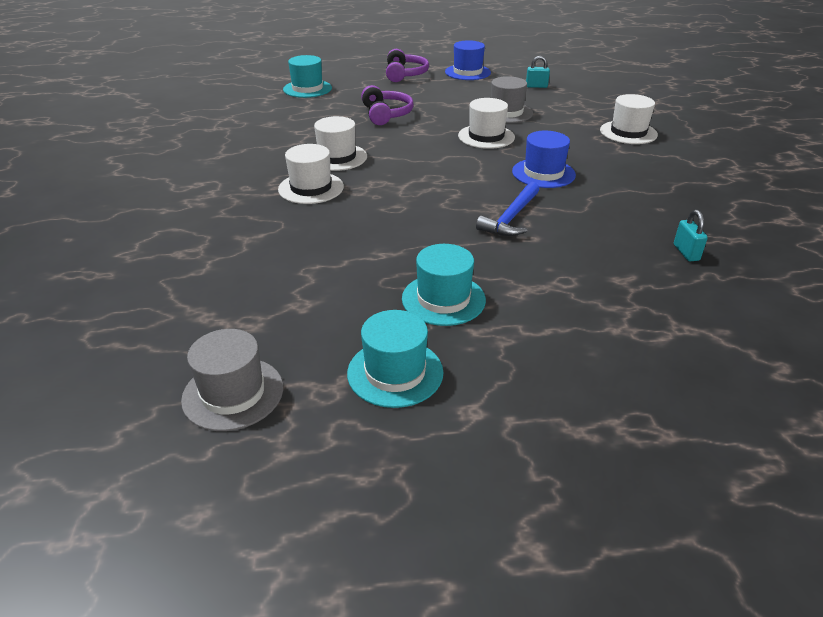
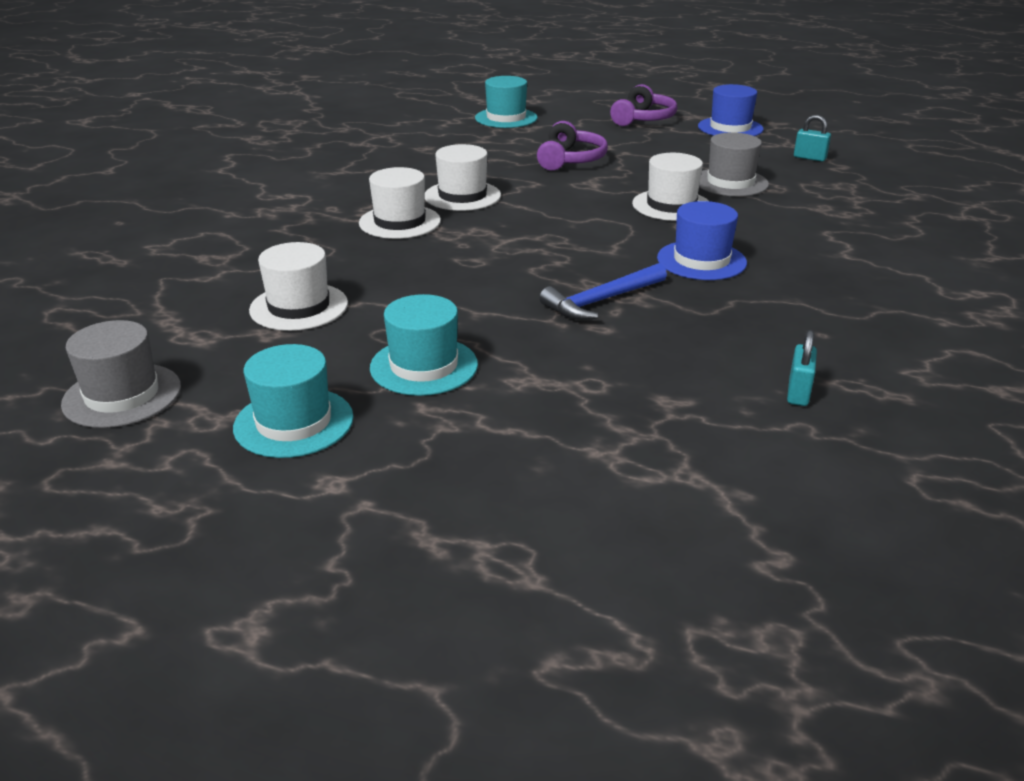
camera: 25 degrees right, 5 degrees down
white hat [600,94,658,144] -> white hat moved to [249,242,348,331]

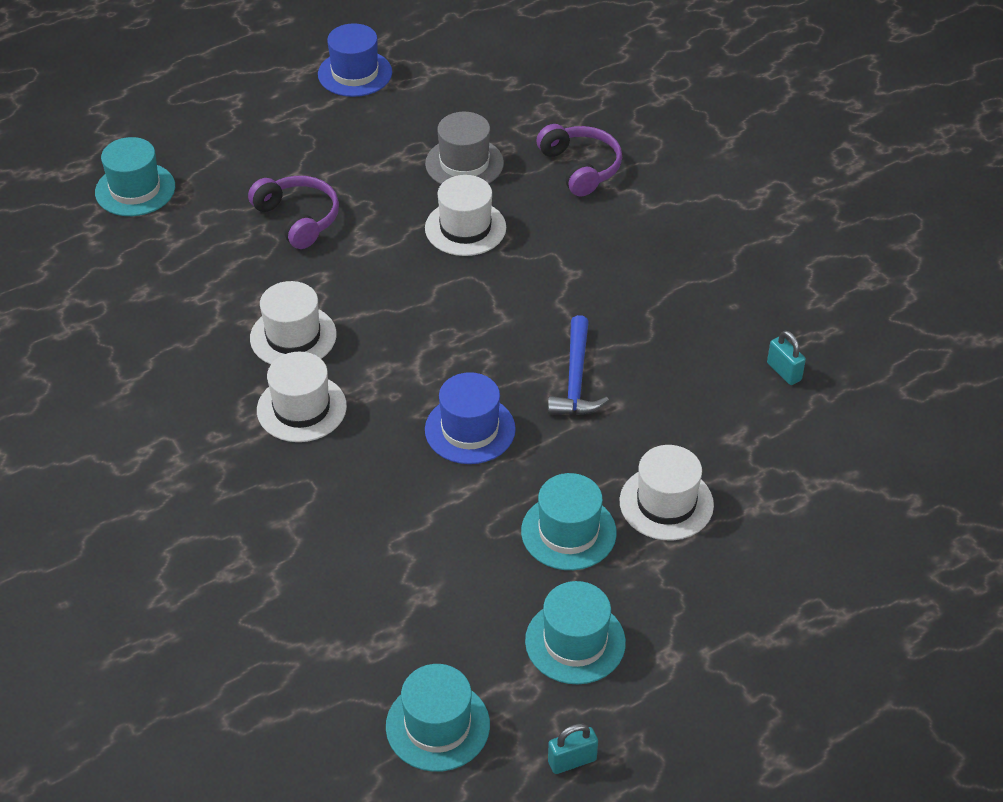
camera: 50 degrees left, 15 degrees up
grey hat [61,320,181,428] -> turquoise hat [386,664,490,772]
white hat [249,242,348,331] -> white hat moved to [620,445,714,540]
purple headphones [610,84,677,126] -> purple headphones moved to [536,124,622,196]
blue hat [657,201,747,280] -> blue hat moved to [425,372,516,464]
turquoise padlock [794,115,831,162] -> turquoise padlock moved to [548,723,598,774]

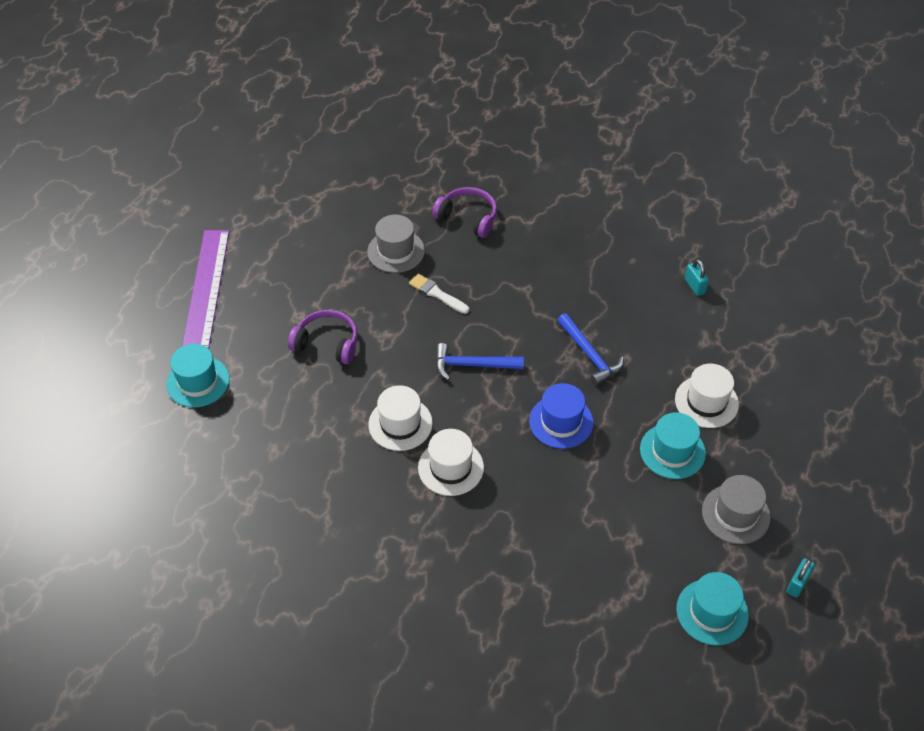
camera: 35 degrees left, 5 degrees up
blue hat [318,23,392,97] -> none
white hat [425,175,506,256] -> white brush [409,274,469,314]
turquoise hat [525,581,626,684] -> grey hat [702,475,771,544]
turquoise padlock [767,331,806,385] -> turquoise padlock turned 45 degrees clockwise [685,259,709,296]
none -> purple ruler [182,230,230,349]
none -> blue hammer [435,343,524,380]

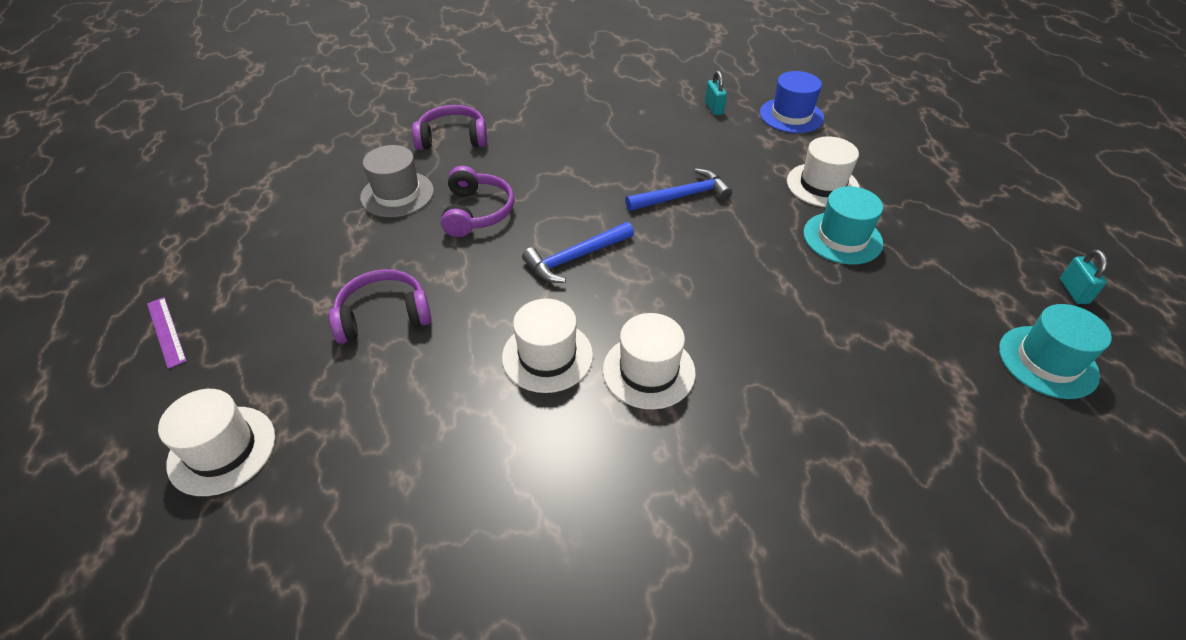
camera: 35 degrees left, 5 degrees down
turquoise hat [166,344,230,407] -> white hat [158,389,275,496]
purple ruler [182,230,230,349] -> purple ruler [147,297,187,369], size x0.44
white brush [409,274,469,314] -> purple headphones [441,166,514,237]
blue hat [529,383,594,449] -> blue hat moved to [760,71,824,133]
blue hammer [557,313,624,386] -> blue hammer turned 45 degrees counterclockwise [625,168,732,211]
turquoise padlock [685,259,709,296] -> turquoise padlock turned 45 degrees clockwise [705,71,727,115]
grey hat [702,475,771,544] -> none

